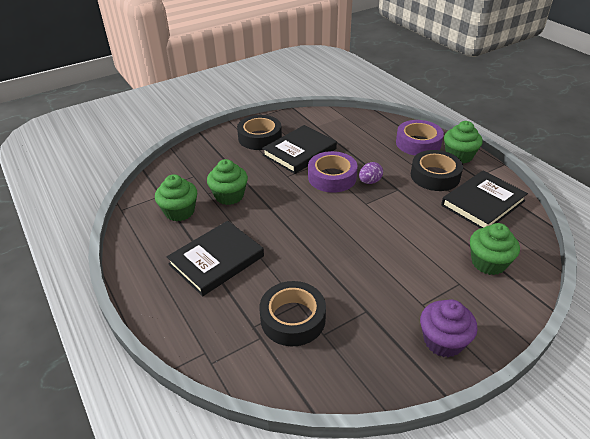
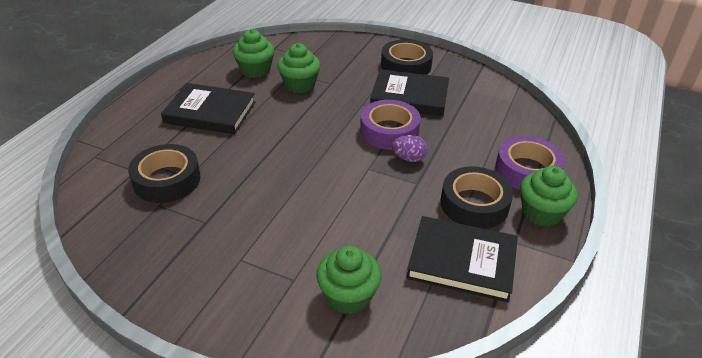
camera: 55 degrees right, 0 degrees up
purple cupcake [420,299,478,358] -> none

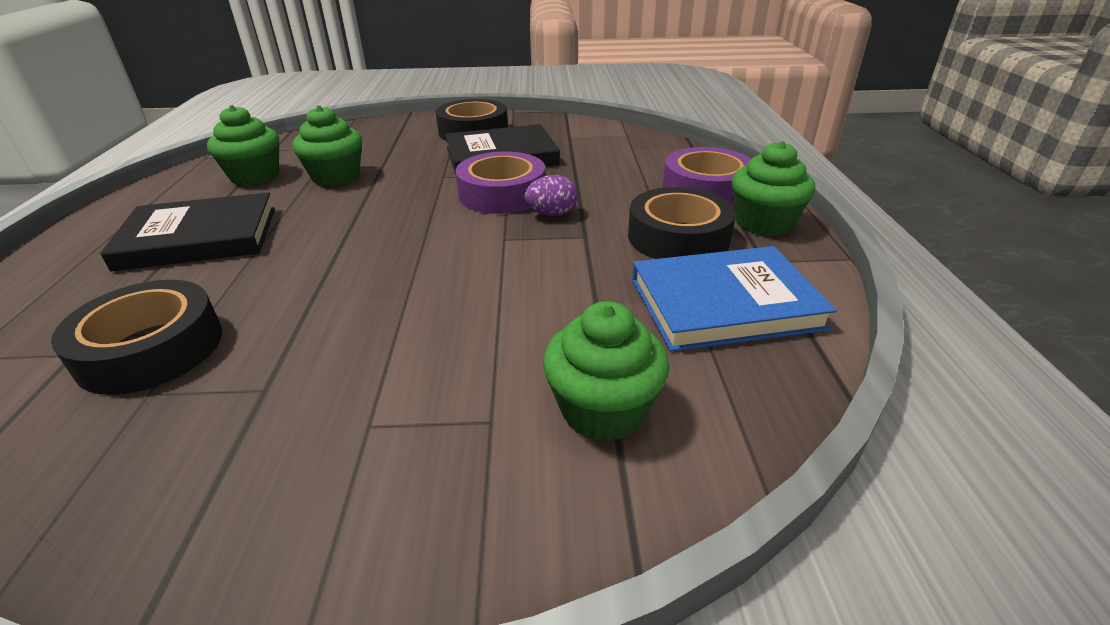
camera: 25 degrees left, 5 degrees down
black book [406,216,518,302] -> blue book [632,246,837,352]

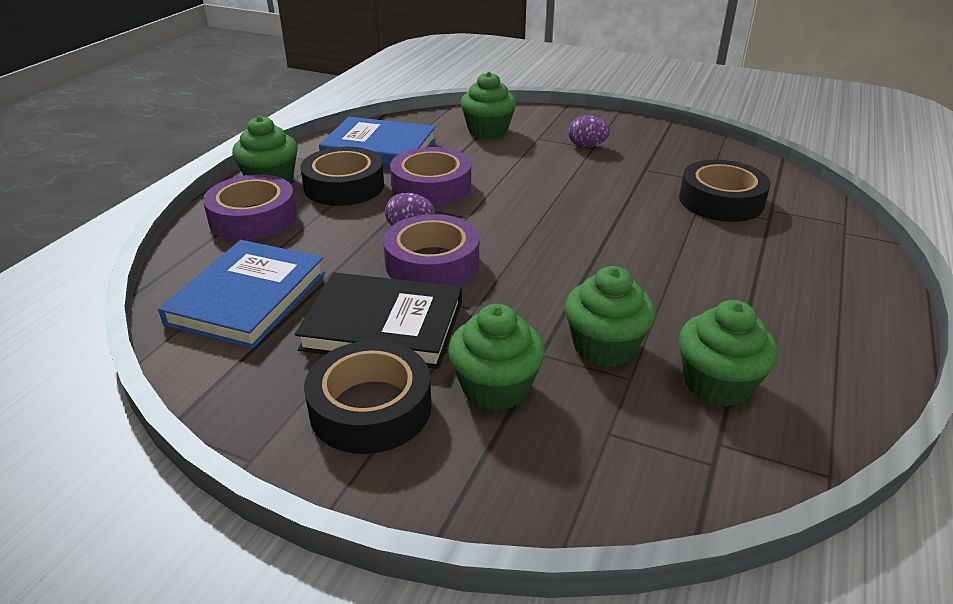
camera: 155 degrees left, 0 degrees up
black book [100,192,275,272] -> none
none -> blue book [158,240,325,349]
none -> purple tape [390,147,471,206]
none -> green cupcake [448,304,545,411]
none -> purple egg [568,116,610,147]

